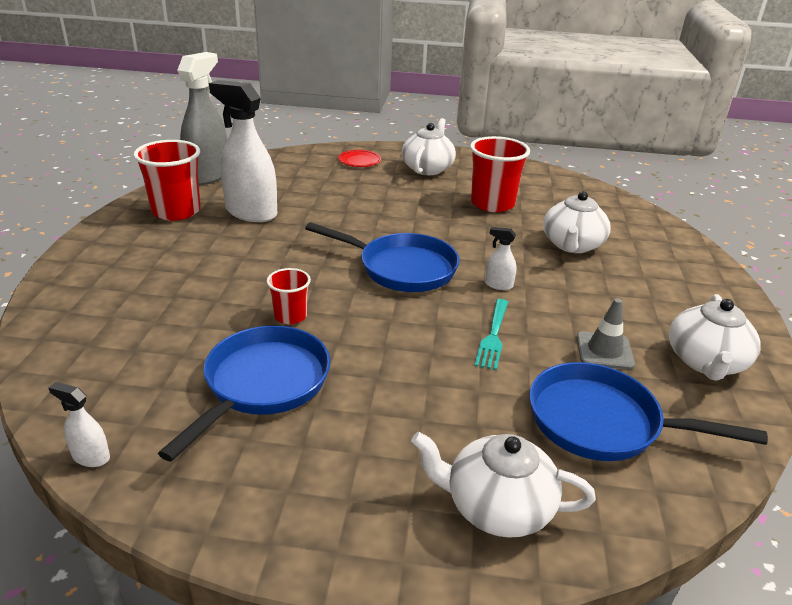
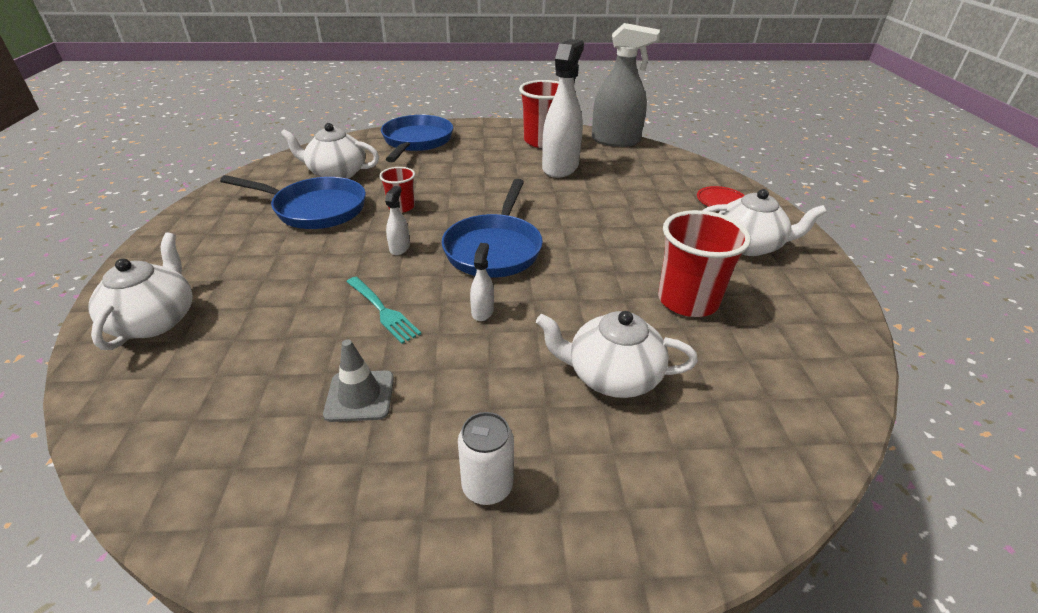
camera: 80 degrees right, 5 degrees up
white spray bottle [49,382,110,467] -> white spray bottle moved to [385,186,410,255]
turquoise fork [475,299,508,370] -> turquoise fork turned 135 degrees counterclockwise [346,277,421,344]
blue pan [529,362,768,461] -> blue pan moved to [381,115,453,162]
white teapot [669,294,761,381] -> white teapot moved to [280,123,379,179]
none -> white can [458,412,514,505]

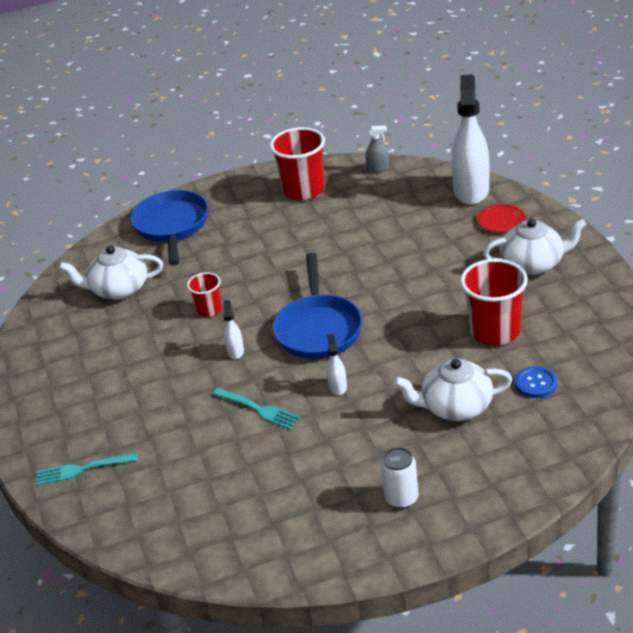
camera: 10 degrees left, 0 degrees up
white teapot [88,233,192,350] -> turquoise fork [36,453,138,485]
blue pan [220,175,366,229] -> none
grey traffic cone [323,339,394,422] -> none
white spray bottle [542,39,584,178] -> white spray bottle moved to [452,74,490,205]
grey spray bottle [592,23,660,147] -> grey spray bottle [366,125,389,173], size x0.42
none -> blue button [515,366,557,398]

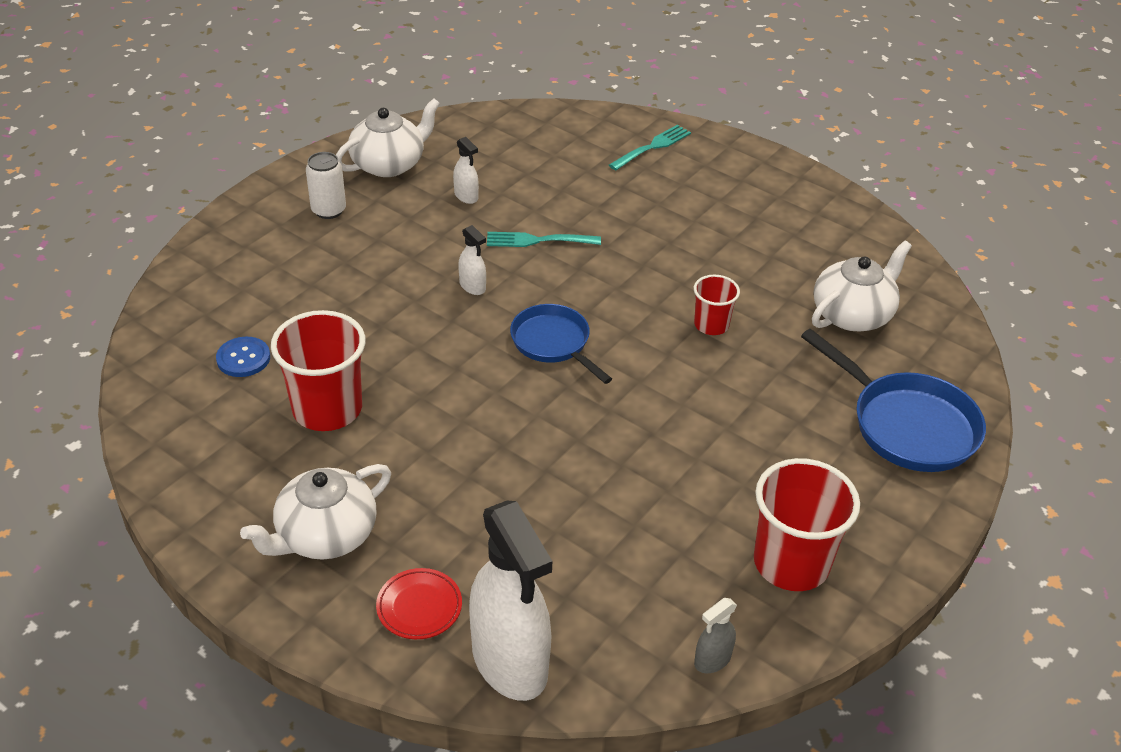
camera: 140 degrees right, 5 degrees up
white spray bottle [223,300,244,359] -> white spray bottle moved to [453,137,479,204]
blue pan [273,253,362,359] -> blue pan [510,304,612,384], size x0.66
white teapot [394,358,512,421] -> white teapot moved to [336,98,440,177]

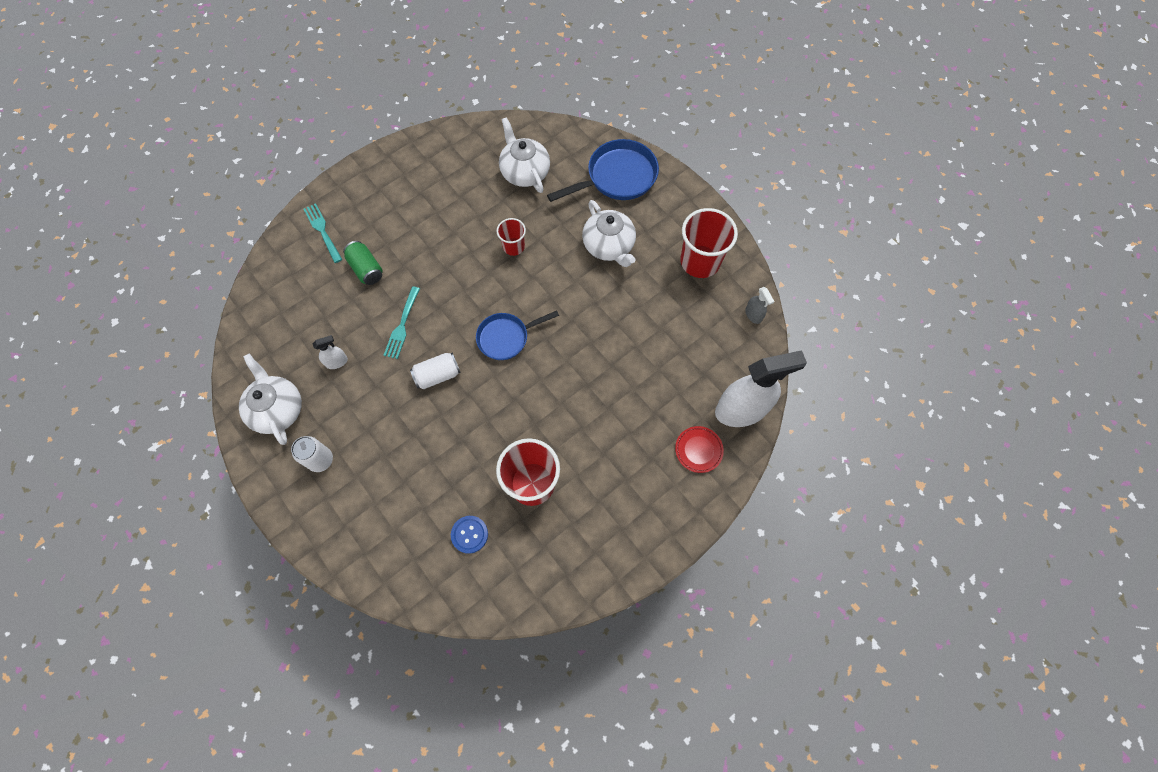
camera: 75 degrees left, 25 degrees up
white teapot [240,464,391,560] -> white teapot moved to [582,200,636,267]
white spray bottle [458,225,486,295] -> white can [410,353,461,389]
none -> green can [343,241,383,285]

